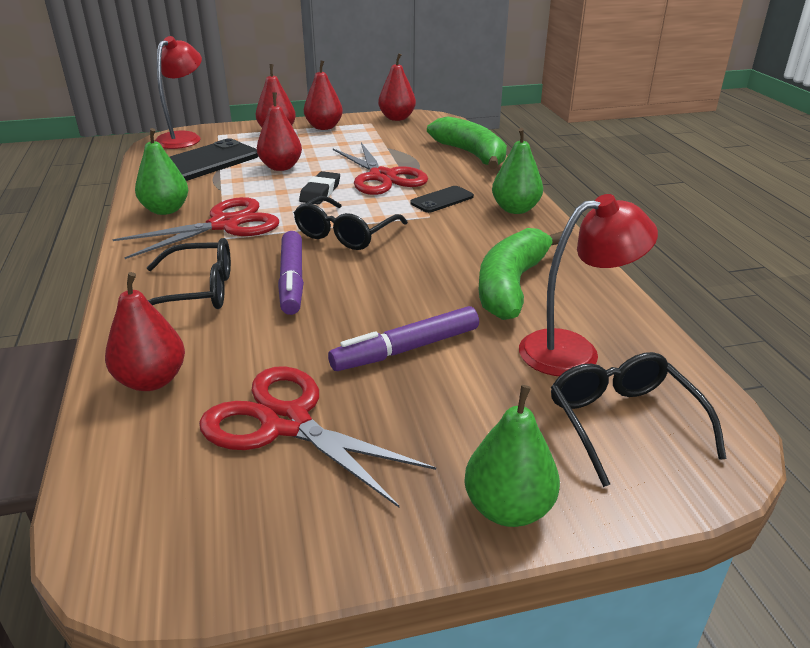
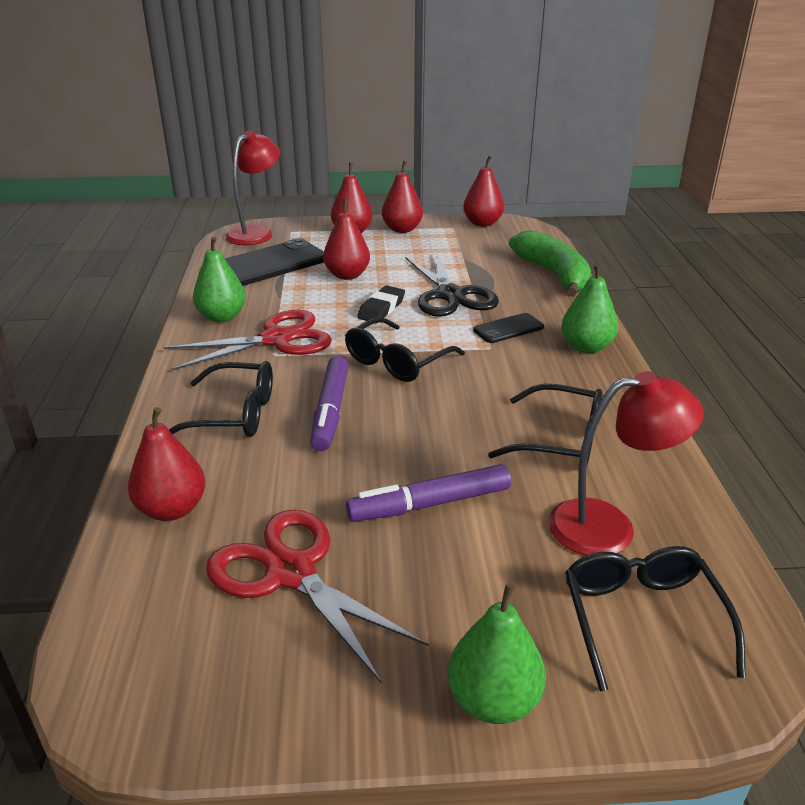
camera: 10 degrees right, 0 degrees up
red scissors [333,143,428,195] -> black scissors [405,251,499,317]
green banana [479,228,563,320] -> black glasses [488,384,602,465]

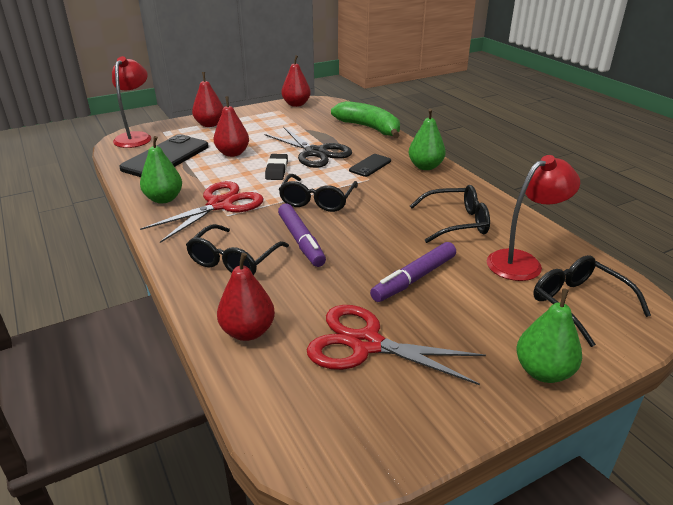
camera: 25 degrees left, 0 degrees up
black glasses [169,361,273,437] -> black glasses turned 135 degrees clockwise [186,224,289,275]
red pear [382,161,423,233] -> none

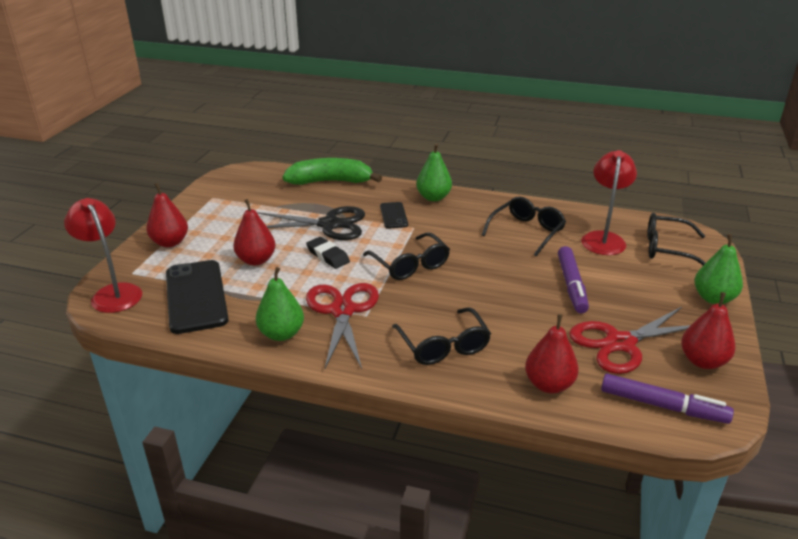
camera: 45 degrees left, 0 degrees up
purple marker [278,204,326,267] -> purple marker moved to [601,373,734,424]
red pear [281,55,311,107] -> red pear moved to [681,292,736,369]

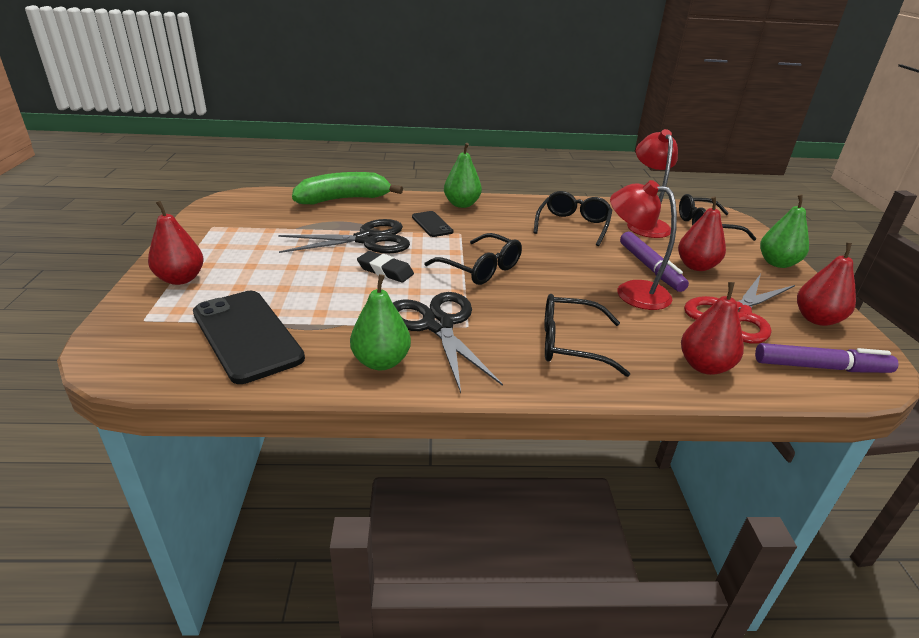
camera: 20 degrees left, 0 degrees up
red lamp [64,198,142,313] -> red lamp moved to [610,180,677,310]
red pear [233,199,275,265] -> red pear moved to [678,196,726,271]
red scissors [306,283,379,369] -> black scissors [393,292,503,393]
black glasses [392,307,491,365] -> black glasses turned 135 degrees clockwise [544,294,630,377]

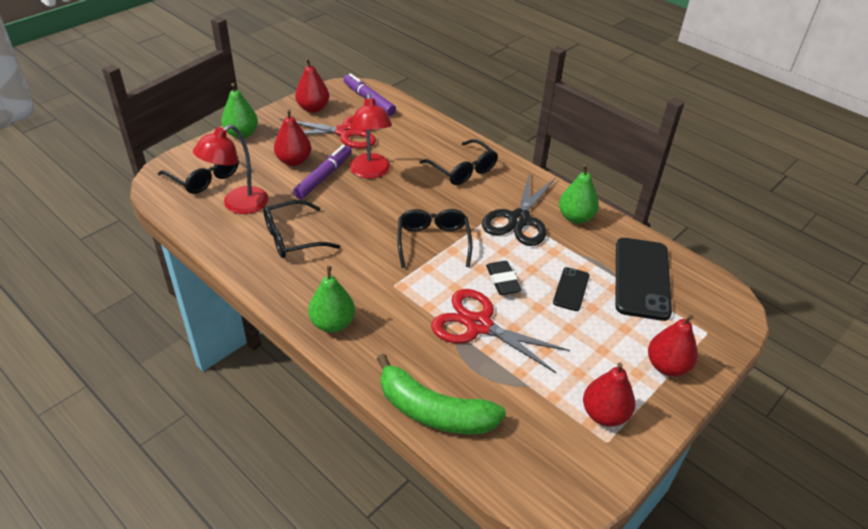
camera: 135 degrees left, 10 degrees up
black scissors [278,219,410,254] -> red scissors [431,289,570,373]
black phone [412,211,454,237] -> black phone moved to [553,267,589,311]
red pear [681,282,744,375] -> red pear moved to [583,363,635,427]

